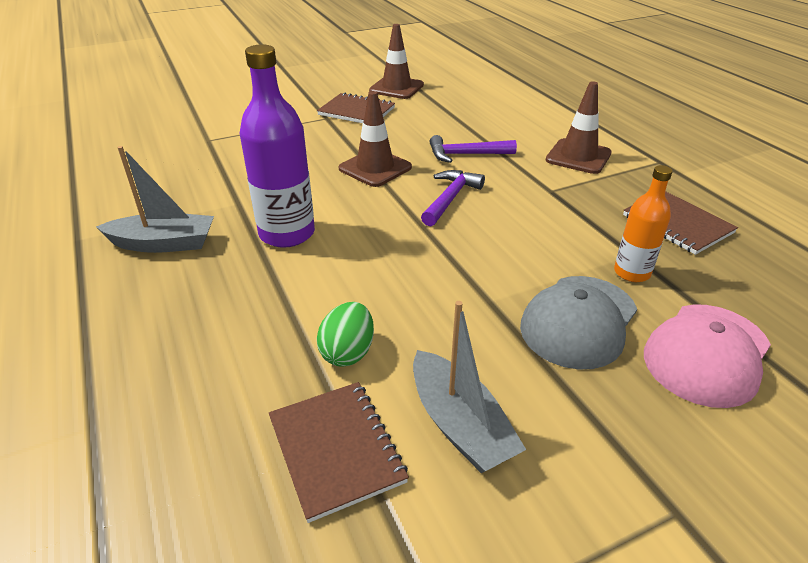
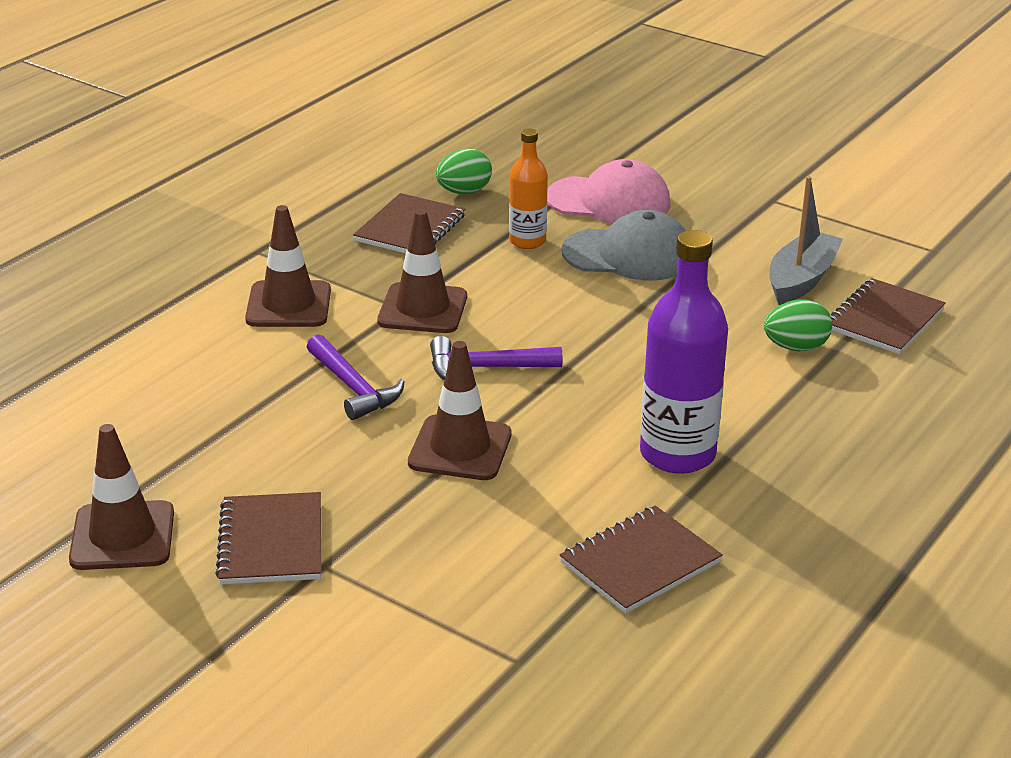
camera: 120 degrees left, 5 degrees down
grey boat [96,146,214,253] -> none
none -> brown traffic cone [377,209,467,333]
none -> green egg [436,148,492,194]
none -> brown notebook [560,506,723,614]

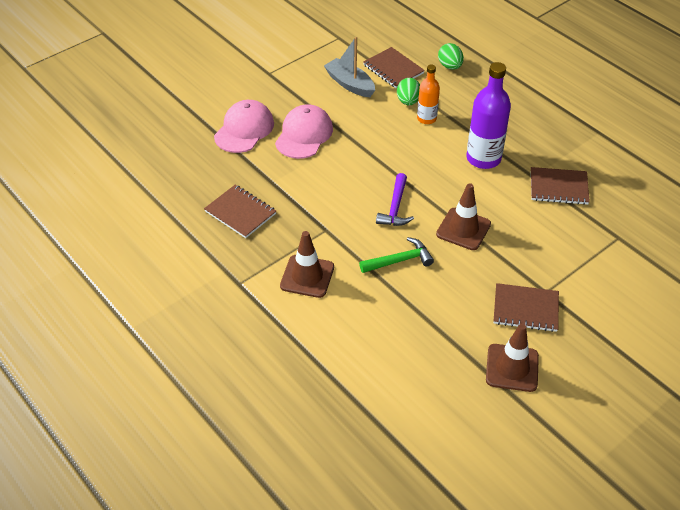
camera: 75 degrees left, 15 degrees up
purple hammer [307,334,405,420] -> green hammer [359,237,434,273]
brown traffic cone [377,209,467,333] -> none
green egg [436,148,492,194] -> green egg moved to [438,43,464,70]
orange bottle [509,128,548,249] -> orange bottle moved to [417,65,440,124]
brown notebook [560,506,723,614] -> brown notebook turned 60 degrees counterclockwise [531,167,590,205]
grey cap [562,210,686,280] -> pink cap [275,104,333,159]

